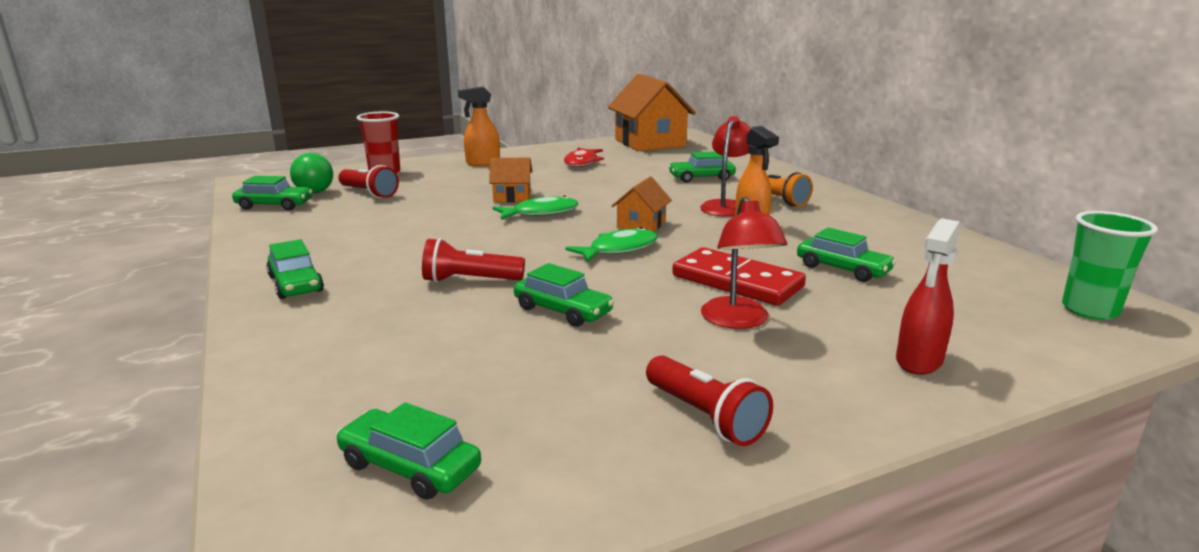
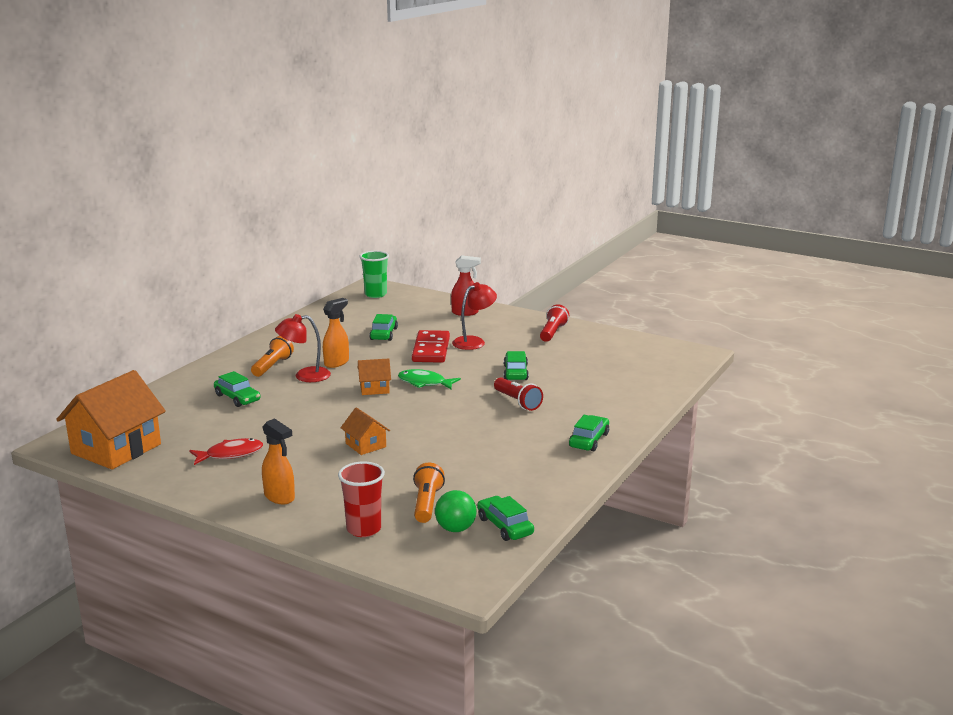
camera: 125 degrees left, 0 degrees up
green car [336,402,481,500] -> none
red flashlight [338,165,399,198] -> orange flashlight [413,462,445,523]
green fish [493,195,578,220] -> none

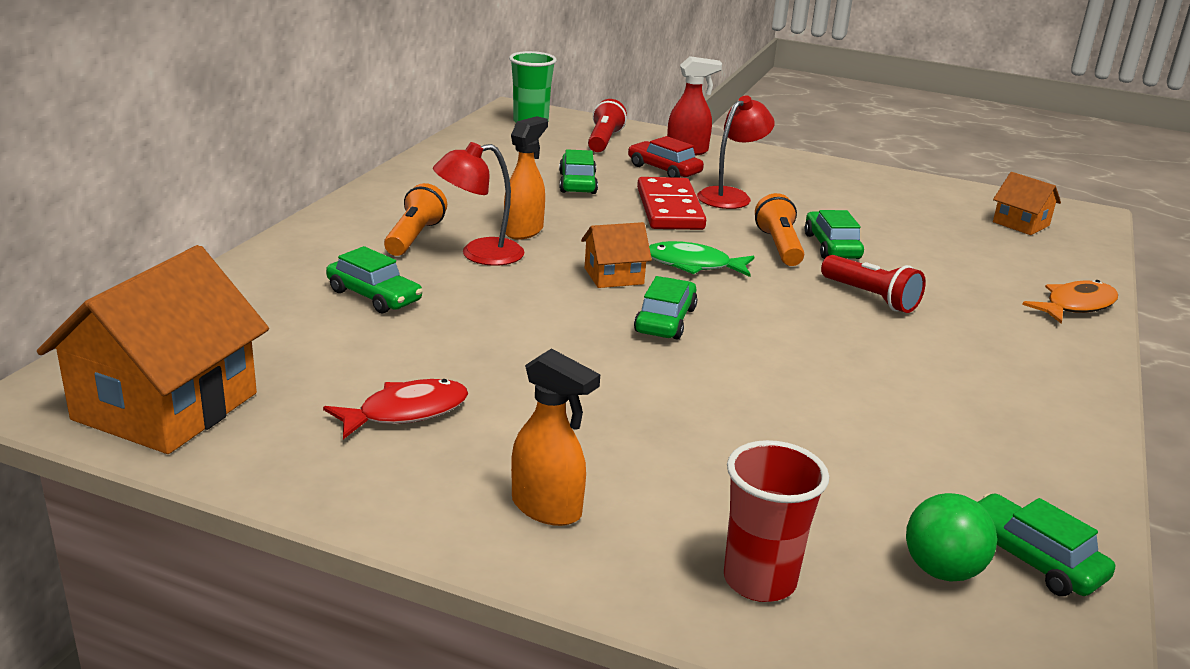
camera: 10 degrees left, 5 degrees up
orange house [341,407,390,455] -> orange house moved to [993,172,1061,235]
orange flashlight [413,462,445,523] -> orange flashlight moved to [755,193,804,266]
red flashlight [540,304,569,342] -> red flashlight moved to [588,99,627,152]
green car [569,415,609,451] -> green car moved to [634,276,697,340]
none -> red car [628,136,704,178]
none -> orange fish [1022,280,1118,323]

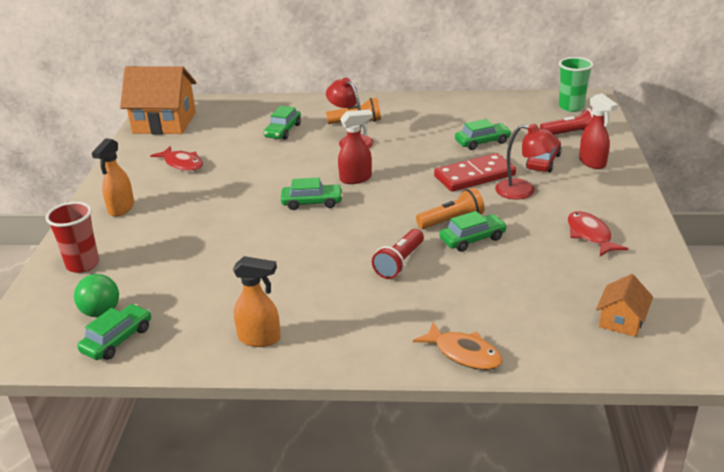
camera: 75 degrees right, 5 degrees up
orange spray bottle [504,116,548,240] -> orange spray bottle moved to [233,256,281,347]
orange house [581,222,652,288] -> red spray bottle [338,110,373,184]
green fish [649,241,755,277] -> none
none -> red fish [568,211,628,256]

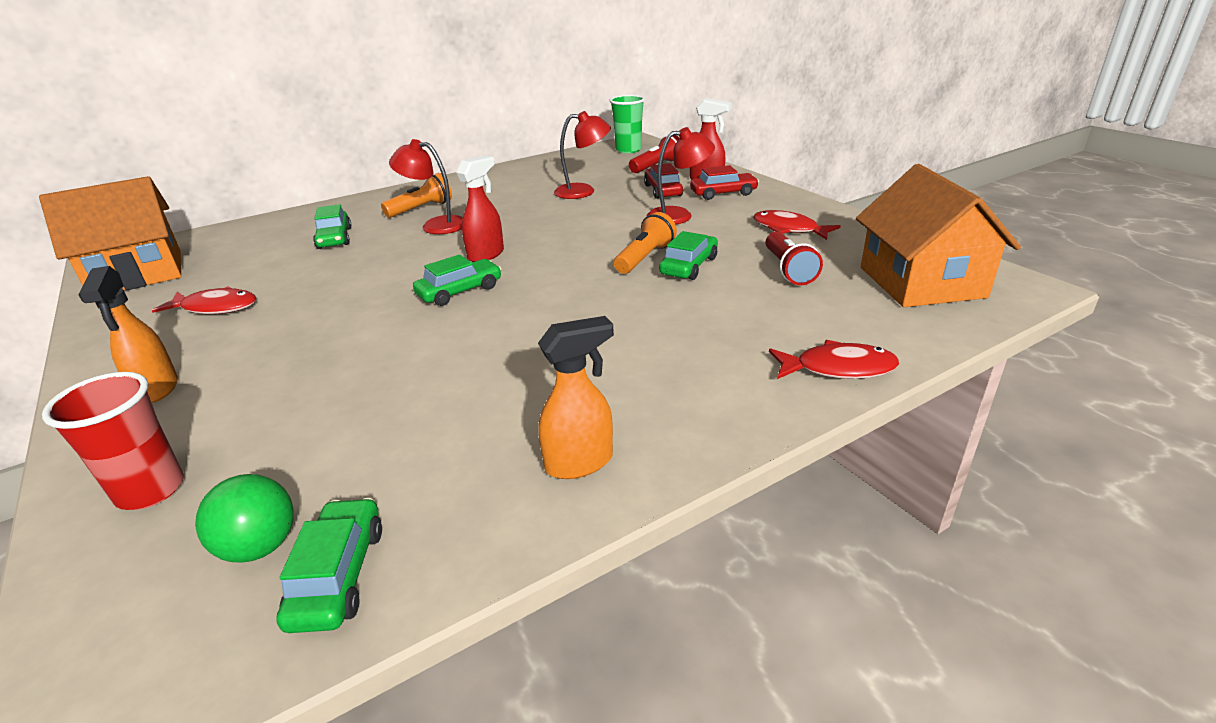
camera: 35 degrees left, 0 degrees up
red flashlight [372,229,424,279] -> red flashlight moved to [766,232,823,285]
orange fish [413,322,503,370] -> red fish [769,340,899,379]
red domino [434,153,516,192] -> none
green car [455,119,512,150] -> red lamp [554,111,611,199]
orange house [596,274,653,337] -> orange house [856,164,1021,307], size x2.05
none -> red car [690,165,759,200]

